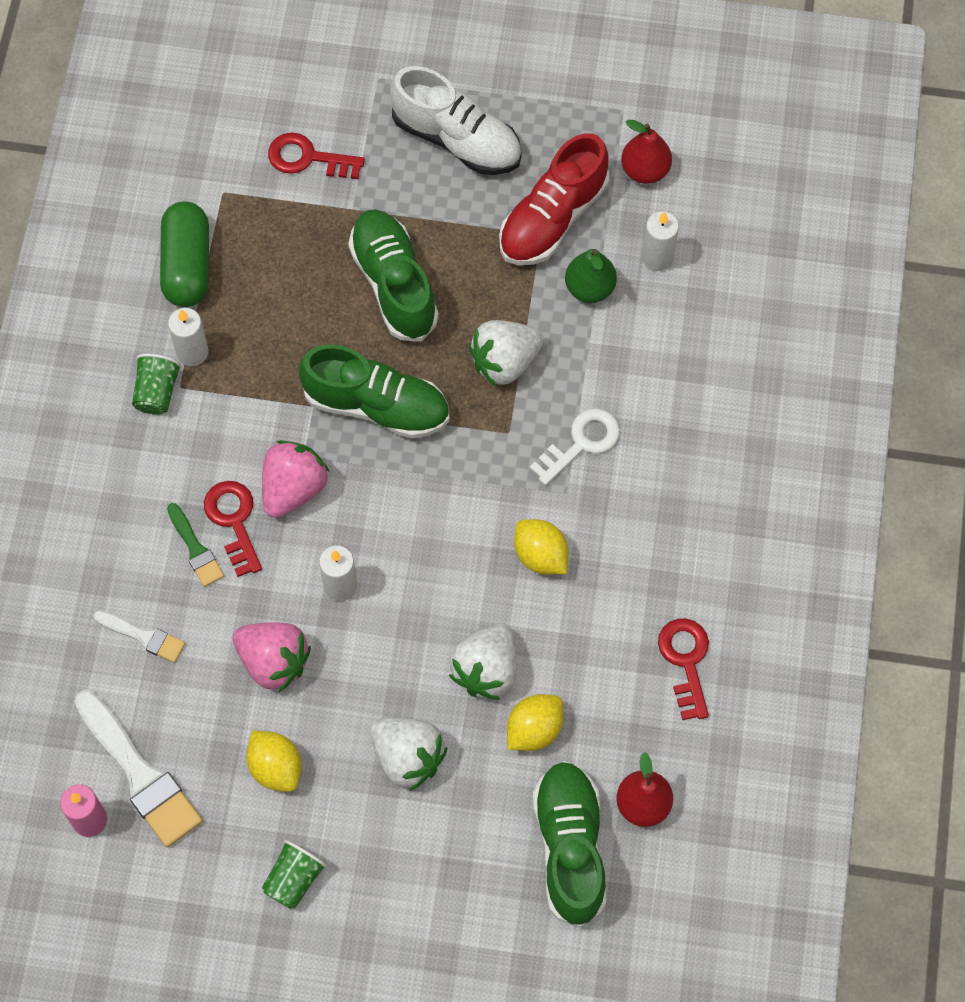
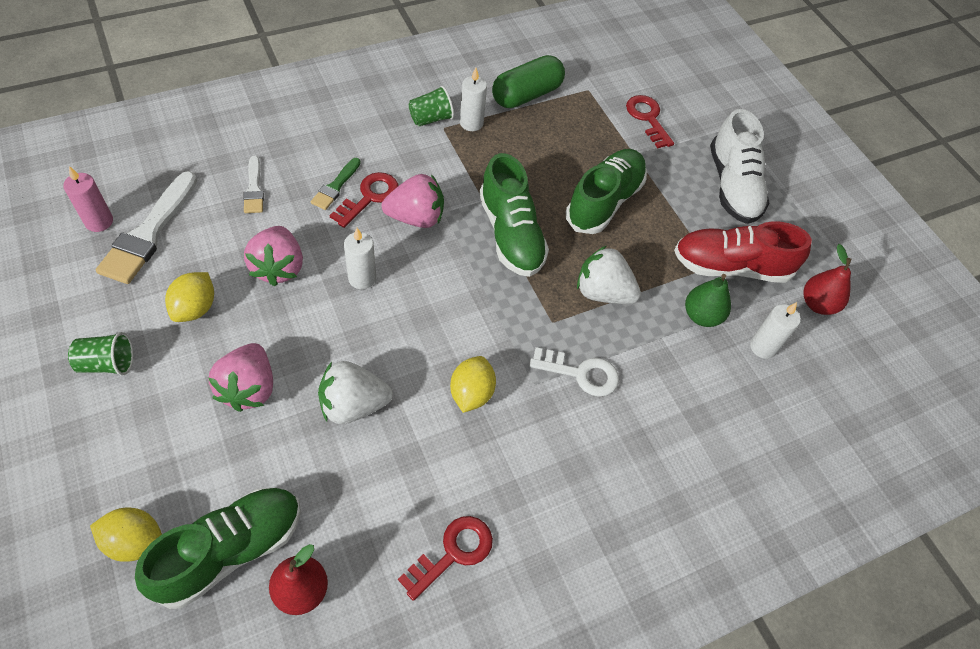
camera: 50 degrees right, 10 degrees down
white strawberry [370,718,447,791] -> pink strawberry [209,343,273,412]
yellow lemon [507,694,564,751] -> yellow lemon moved to [90,508,162,562]

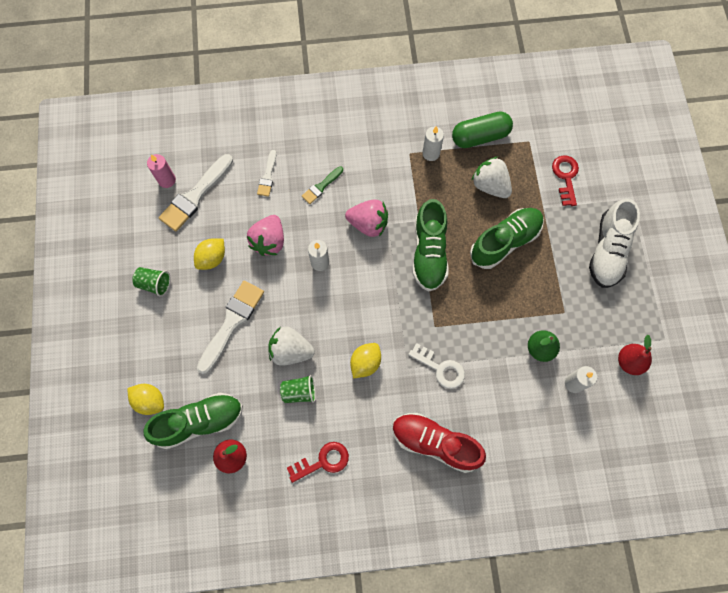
camera: 25 degrees right, 15 degrees up
pink strawberry [209,343,273,412] -> white brush [197,281,264,374]
red key [329,172,399,228] -> none
green cup [409,86,454,126] -> green cup moved to [280,375,315,403]
white strawberry [577,246,641,304] -> white strawberry moved to [471,157,512,198]
red shoe [674,221,812,283] -> red shoe moved to [392,413,486,473]

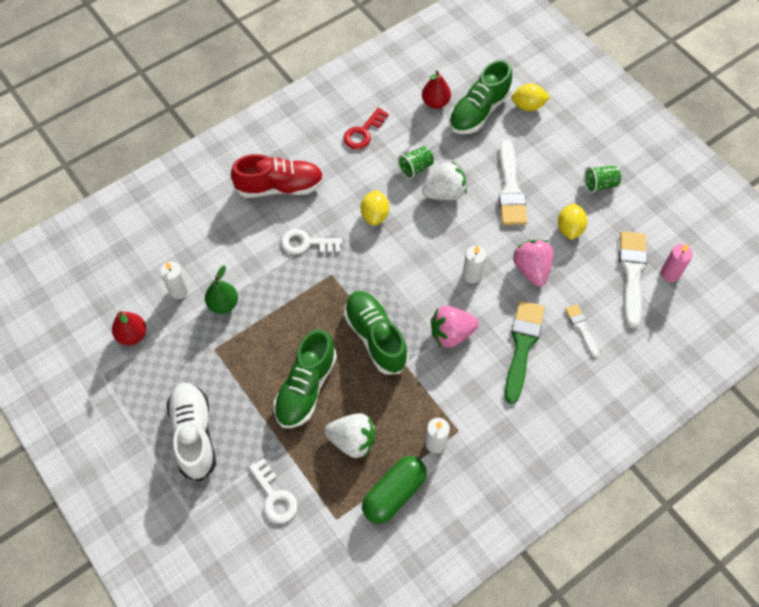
camera: 150 degrees right, 10 degrees down
green brush [302,166,343,204] -> green brush [505,301,545,404], size x1.86
red key [552,155,579,206] -> white key [249,458,297,523]

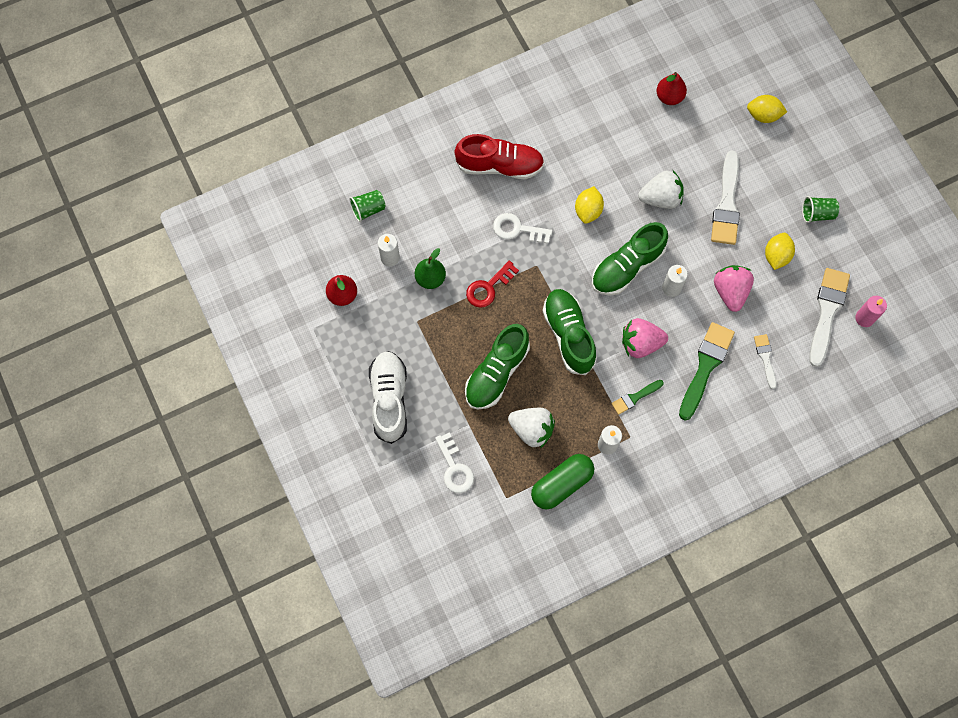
camera: 10 degrees right, 10 degrees up
red key [343,107,389,150] -> red key moved to [466,260,519,308]
green cup [397,146,434,179] -> green cup moved to [349,190,386,222]
green shoe [449,60,512,134] -> green shoe moved to [592,222,668,295]
none -> green brush [612,380,664,415]

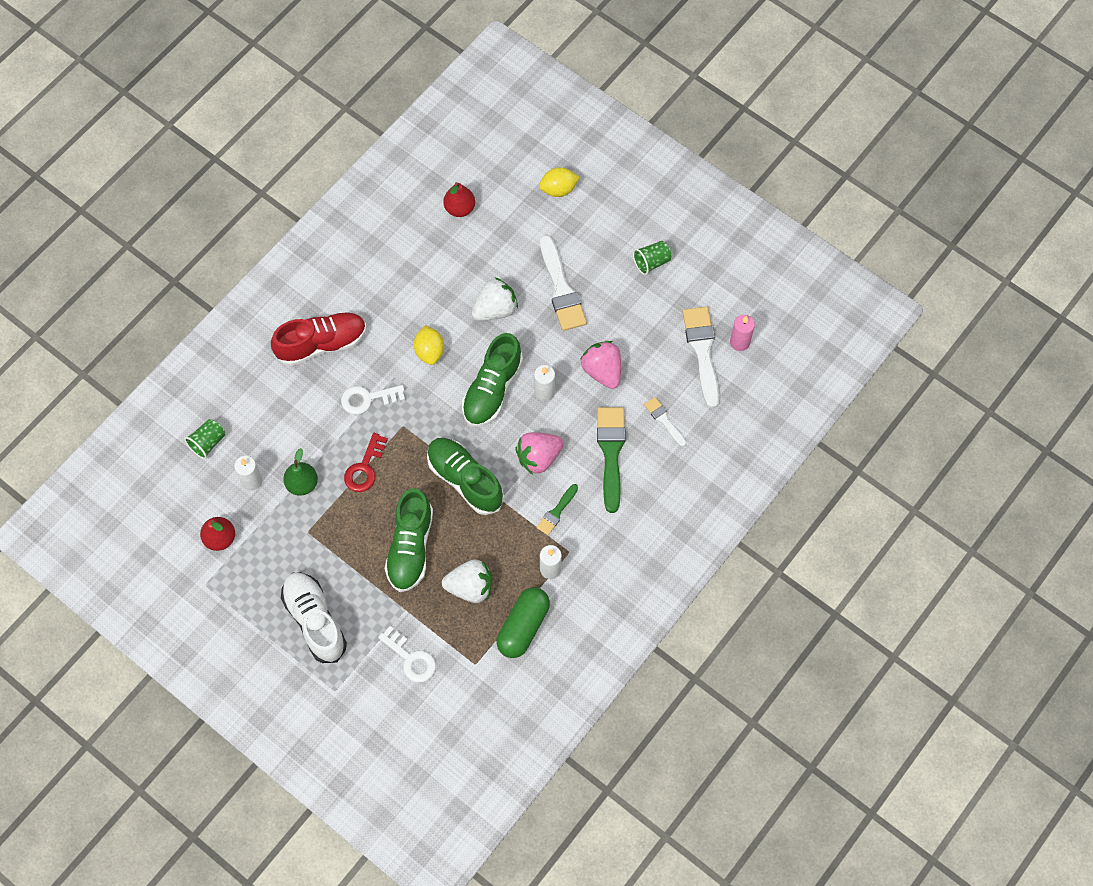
camera: 25 degrees left, 5 degrees down
yellow lemon [765,233,795,270] -> none

